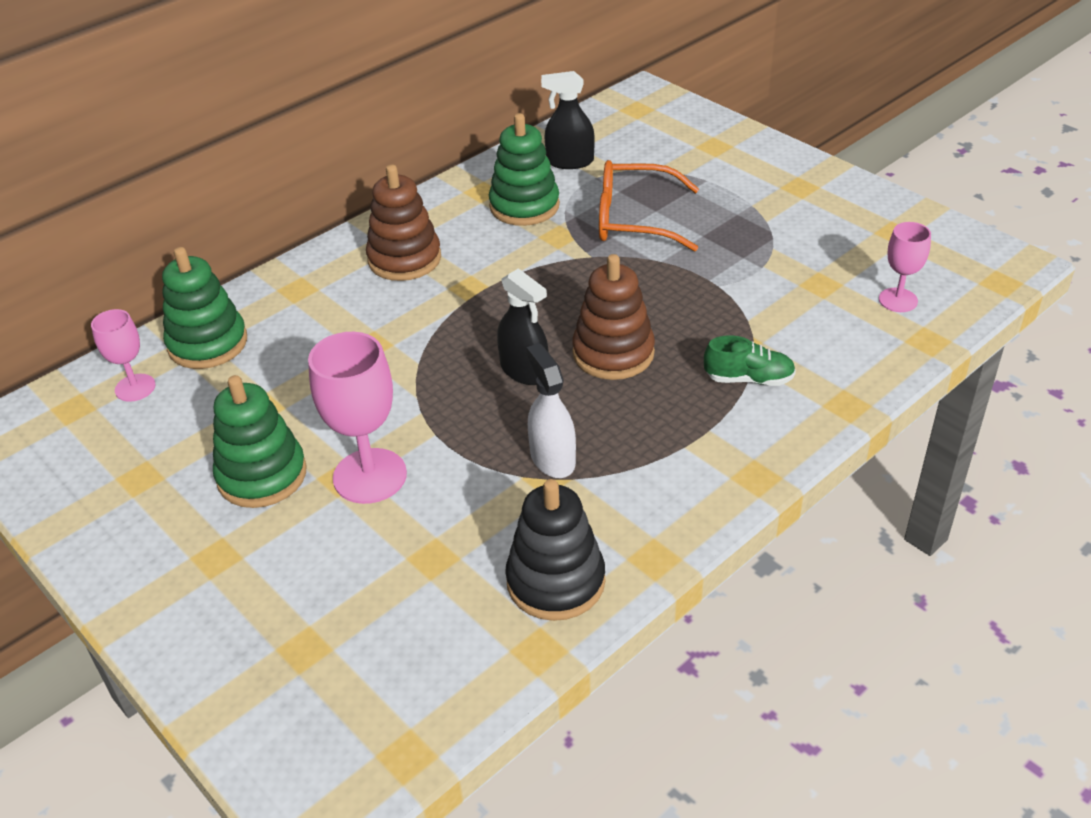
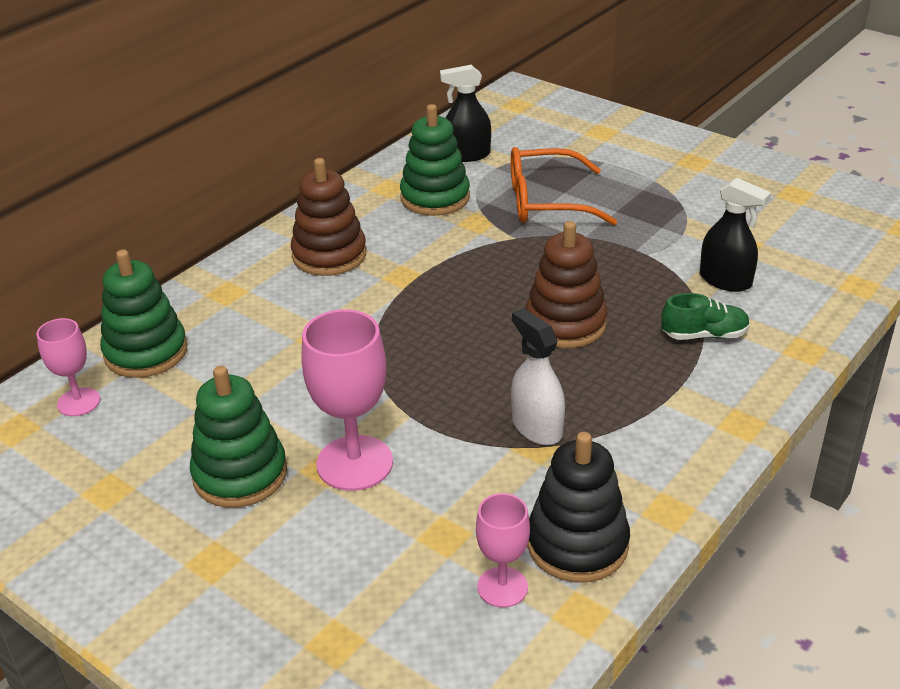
camera: 10 degrees left, 5 degrees down
black spray bottle [497,268,549,385] -> black spray bottle moved to [700,178,771,292]
pink goblet [879,222,931,312] -> pink goblet moved to [476,493,530,608]

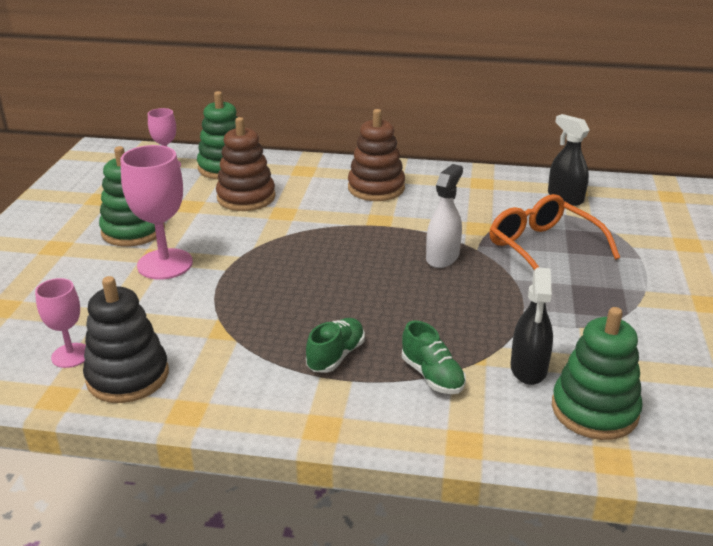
camera: 60 degrees right, 5 degrees down
green stacking toy [400,104,470,216] -> green stacking toy moved to [552,307,643,440]
white spray bottle [511,308,565,445] -> white spray bottle moved to [426,164,463,268]
brown stacking toy [525,221,607,348] -> brown stacking toy moved to [216,117,275,211]
none -> green shoe [306,318,365,373]

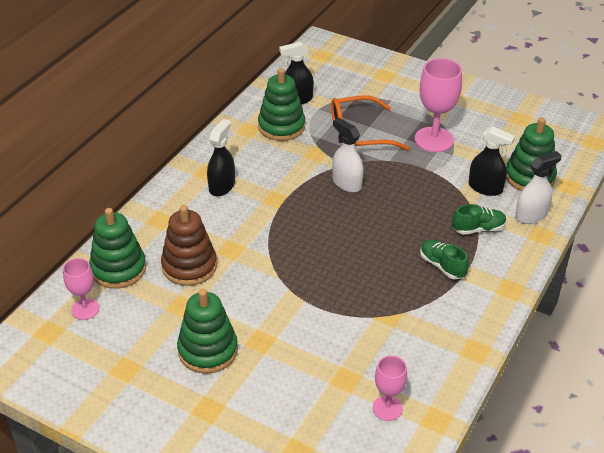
camera: 70 degrees left, 10 degrees up
black stacking toy [83,276,169,403] -> none
pink goblet [121,145,193,280] -> pink goblet moved to [415,58,462,152]
brown stacking toy [348,109,405,201] -> black spray bottle [207,119,235,197]
none -> green stacking toy [258,68,305,141]
none -> white spray bottle [515,151,562,224]

